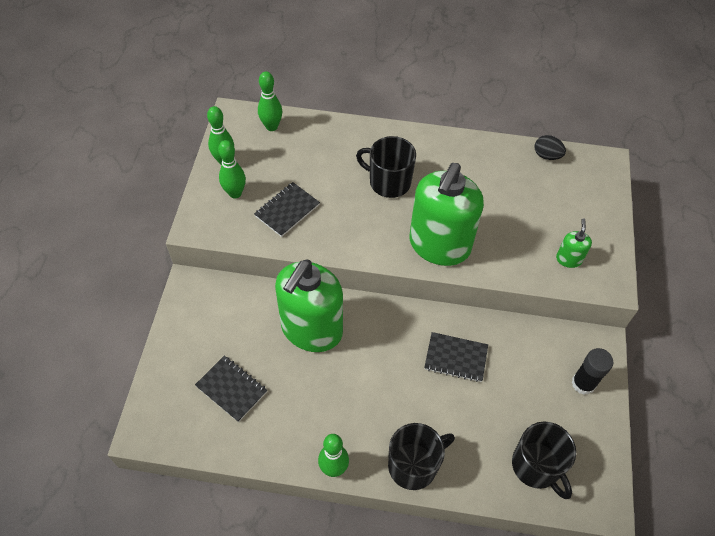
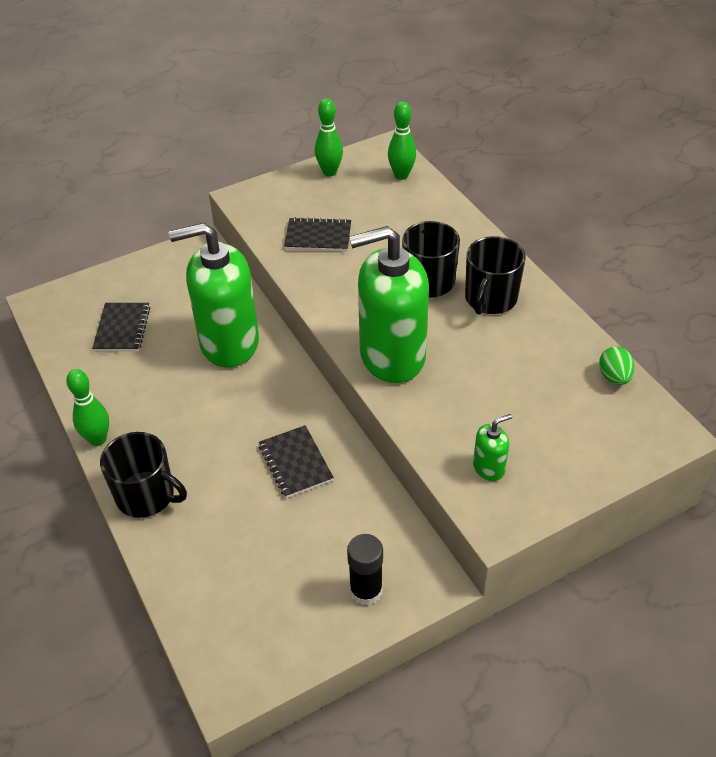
camera: 55 degrees right, 10 degrees down
green bowling pin [218,140,246,198] -> none
black mug [512,422,576,499] -> black mug moved to [465,236,526,315]
black egg [535,135,566,160] -> green egg [599,346,635,385]

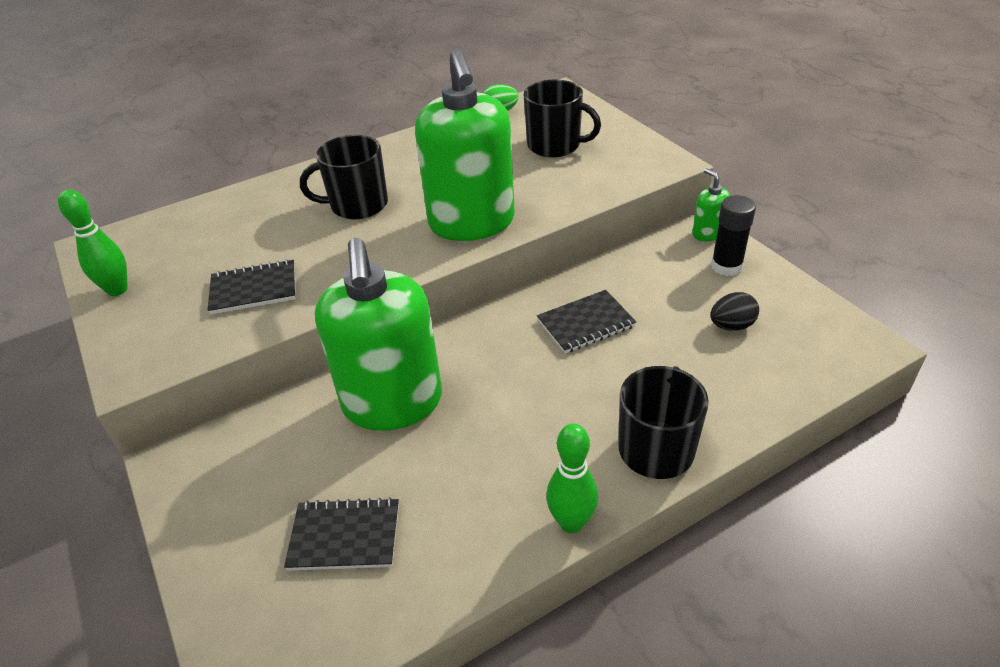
camera: 90 degrees left, 5 degrees down
black notebook [284,217,351,252] -> black notebook turned 75 degrees clockwise [207,259,296,315]
green bowling pin [388,101,416,180] -> none
black mug [465,236,526,315] -> black mug moved to [524,79,601,157]
green soap dispenser [473,414,512,481] -> green soap dispenser moved to [692,168,730,241]
none -> black egg [710,292,759,331]

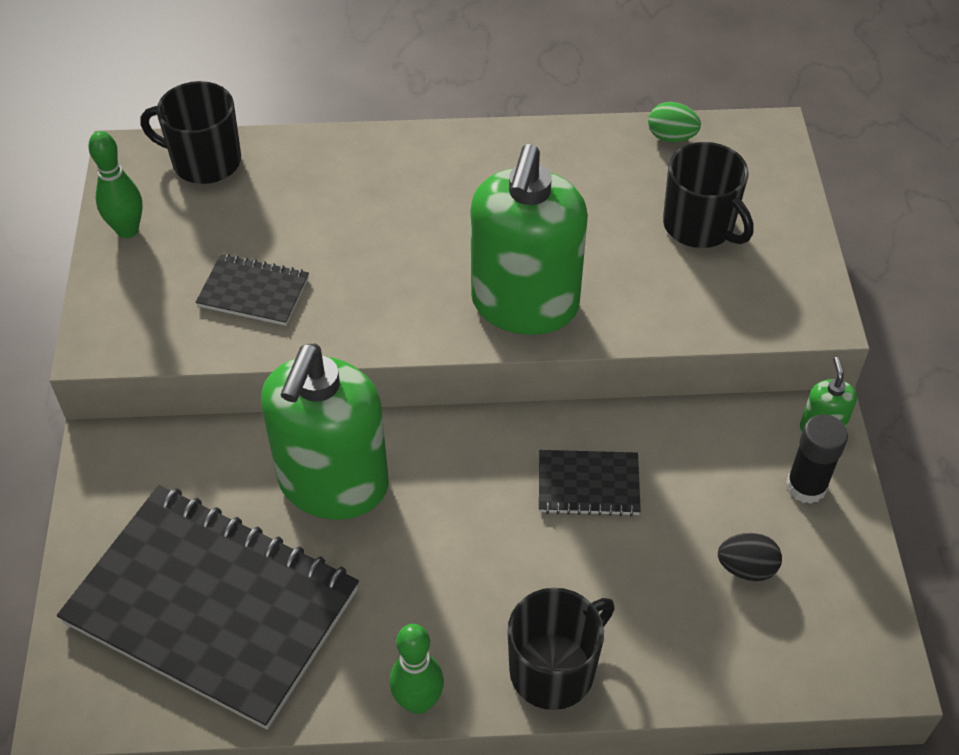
camera: 25 degrees right, 10 degrees up
black notebook [284,497,399,571] -> black notebook [57,485,359,729], size x2.30
black mug [300,135,388,219] -> black mug moved to [140,81,241,184]

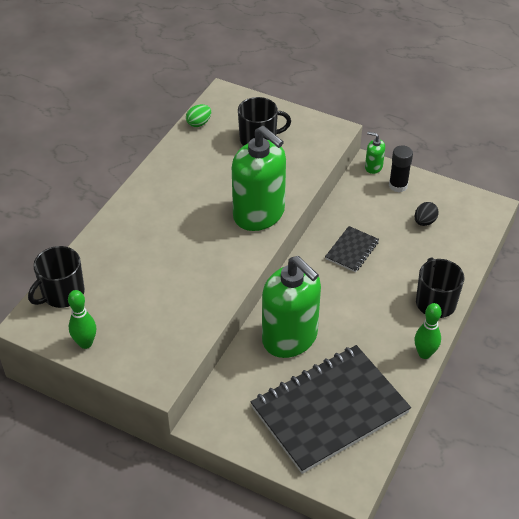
camera: 60 degrees left, 5 degrees down
black notebook [195,254,309,326] -> none

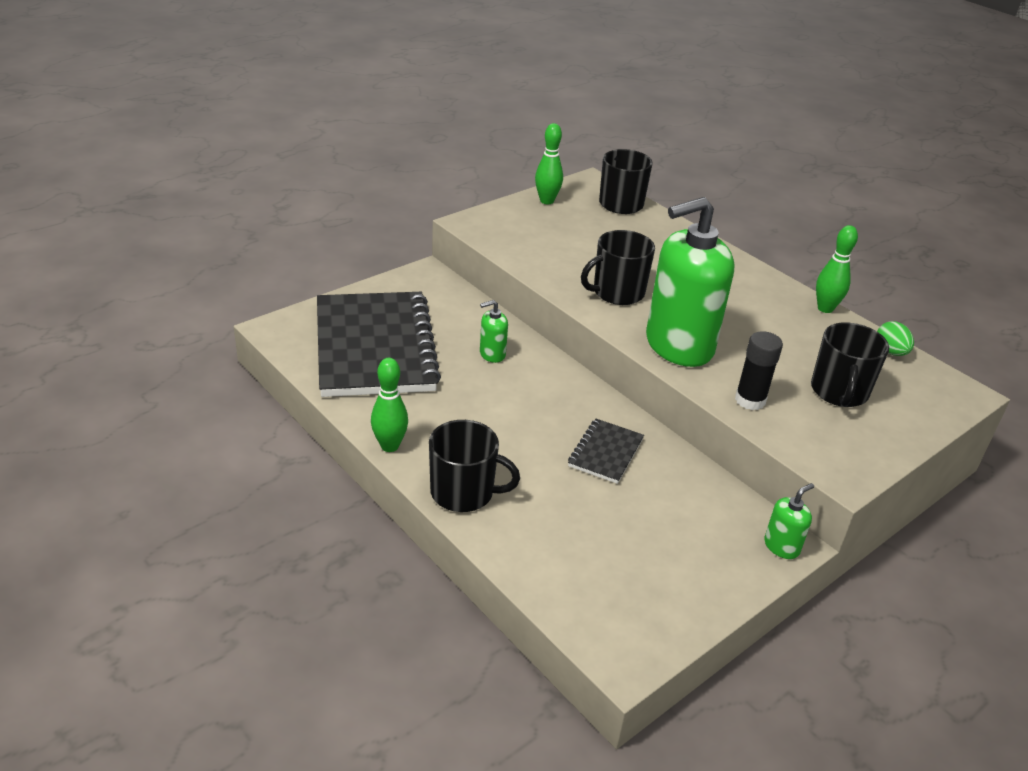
camera: 110 degrees right, 10 degrees down
green soap dispenser [262,256,321,358] -> green soap dispenser [480,300,508,363], size x0.41
black notebook [325,226,379,272] -> black notebook turned 60 degrees clockwise [568,419,644,484]
black glue stick [389,145,413,192] -> black glue stick moved to [735,331,783,410]
black egg [415,202,439,226] -> none
none -> black mug [581,230,655,305]
none -> green bowling pin [816,225,858,313]

